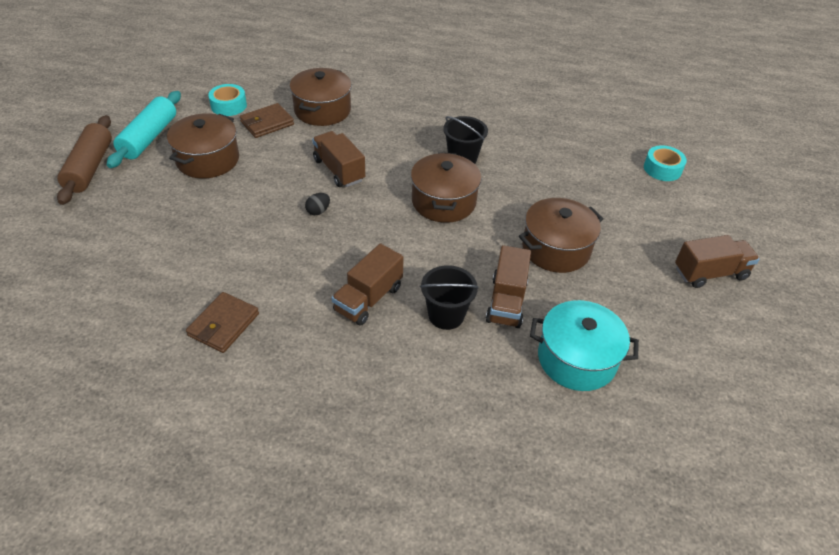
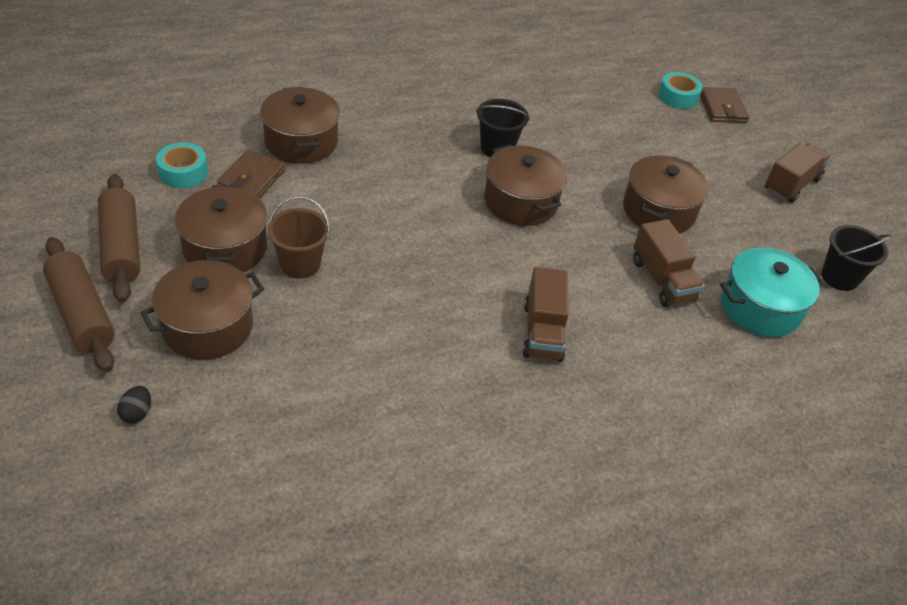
camera: 35 degrees left, 0 degrees up
turquoise rolling pin [107,91,181,168] -> brown rolling pin [98,174,140,303]
brown wallet [186,292,259,353] -> brown wallet moved to [700,87,749,123]
black egg [305,193,330,215] -> black egg moved to [117,386,151,423]
brown truck [312,131,365,187] -> none
black bucket [420,265,479,330] -> black bucket moved to [822,225,891,291]
none -> brown pot [140,260,264,360]
none -> brown bucket [268,196,330,279]

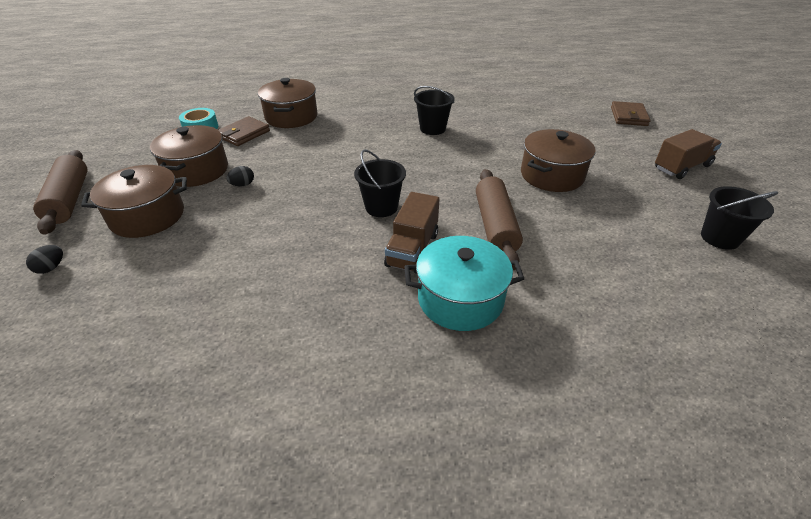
camera: 20 degrees right, 5 degrees down
brown rolling pin [98,174,140,303] -> brown rolling pin moved to [476,169,523,270]
brown bucket [268,196,330,279] -> black egg [226,166,254,186]
brown pot [484,144,567,226] -> none
brown truck [633,219,705,307] -> none
turquoise tape [658,72,702,109] -> none
turquoise pot [720,247,824,337] -> turquoise pot moved to [404,236,524,331]
none -> black bucket [354,149,406,217]

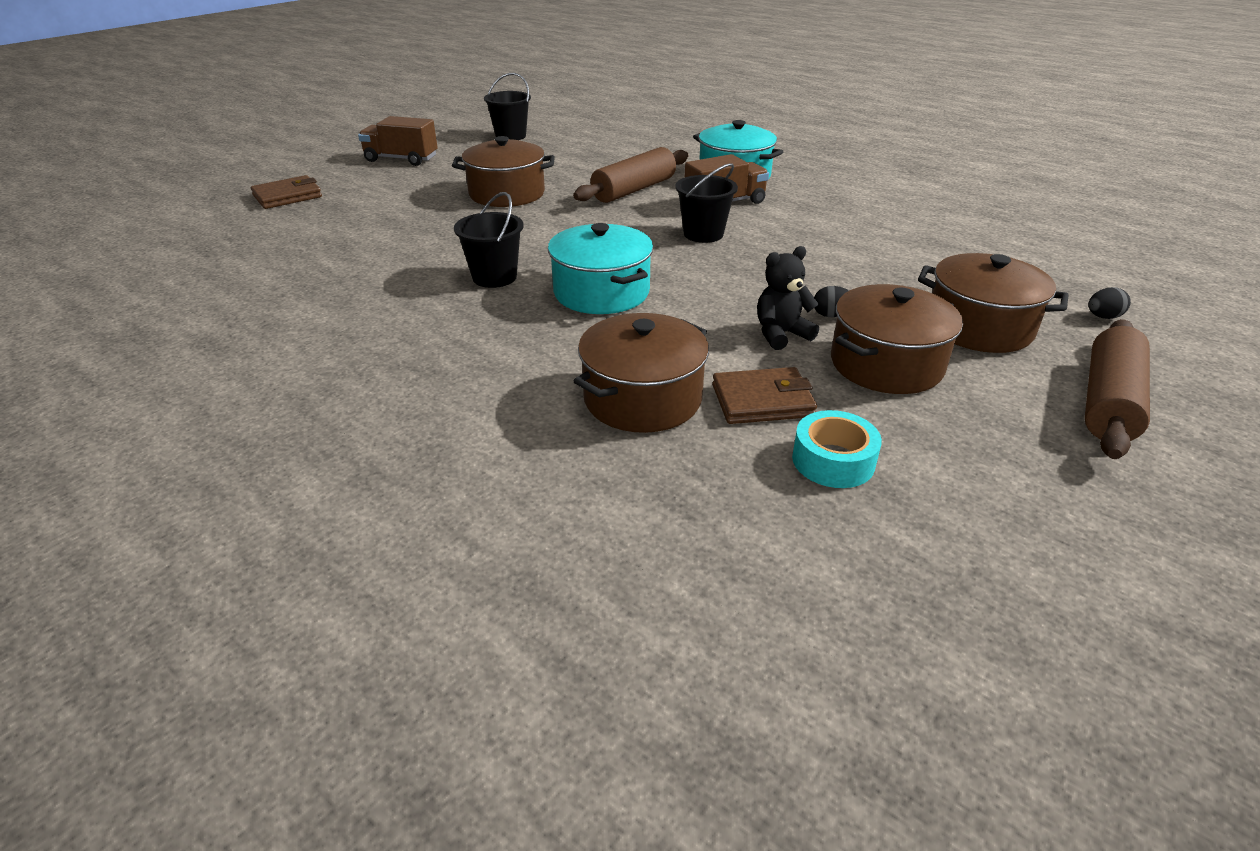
camera: 135 degrees left, 5 degrees down
none -> turquoise pot [548,223,653,314]
none -> black teddy bear [757,246,819,350]

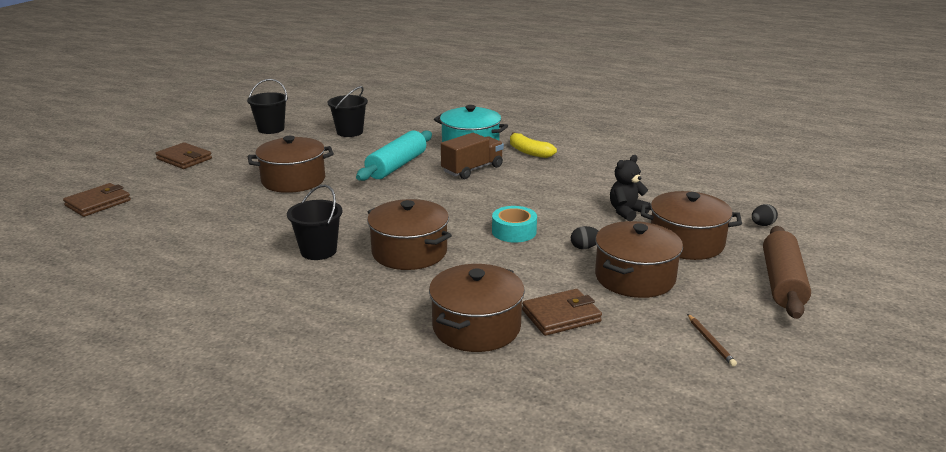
camera: 15 degrees left, 10 degrees down
brown truck [358,116,438,166] -> brown wallet [156,142,212,169]
turquoise pot [548,223,653,314] -> brown pot [367,199,452,270]
brown rolling pin [573,147,688,203] -> turquoise rolling pin [356,130,432,181]
black bucket [675,163,738,243] -> black bucket moved to [328,86,368,137]
black teddy bear [757,246,819,350] -> black teddy bear moved to [610,155,651,221]
turquoise tape [792,410,882,488] -> turquoise tape moved to [492,206,537,242]
none -> yellow banana [510,132,557,158]
none -> brown pencil [687,314,737,367]

